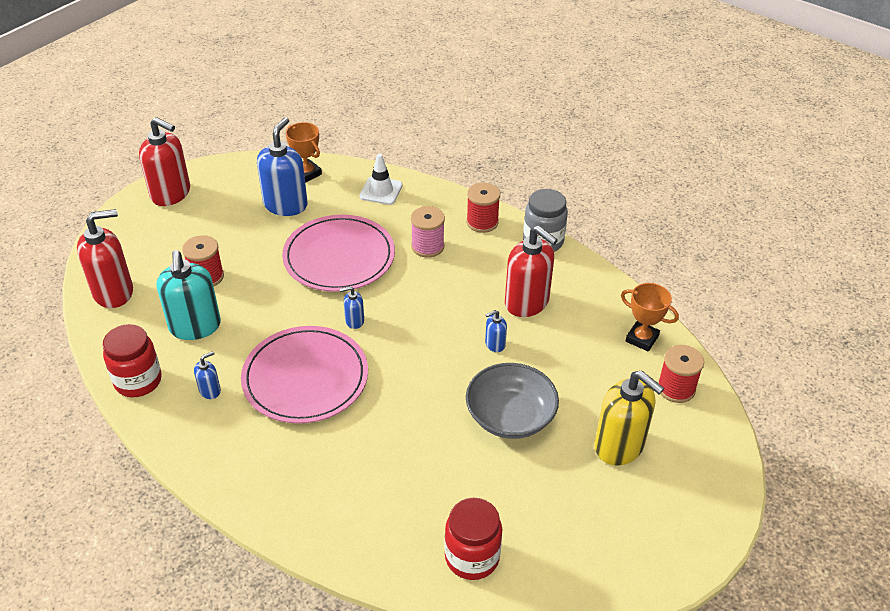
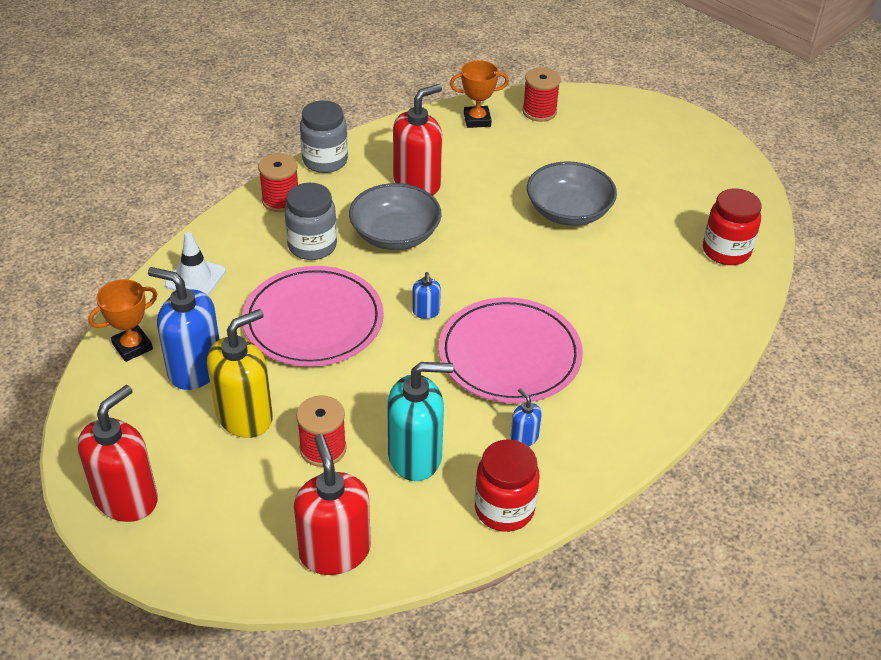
camera: 85 degrees left, 0 degrees up
pink spool [411,206,445,258] -> grey jar [285,183,337,260]
blue soap dispenser [485,310,507,352] -> none
yellow soap dispenser [594,370,664,466] -> yellow soap dispenser moved to [207,309,273,438]
orange trophy [621,283,679,352] -> orange trophy turned 45 degrees clockwise [450,60,509,128]
none -> grey bowl [349,183,441,250]

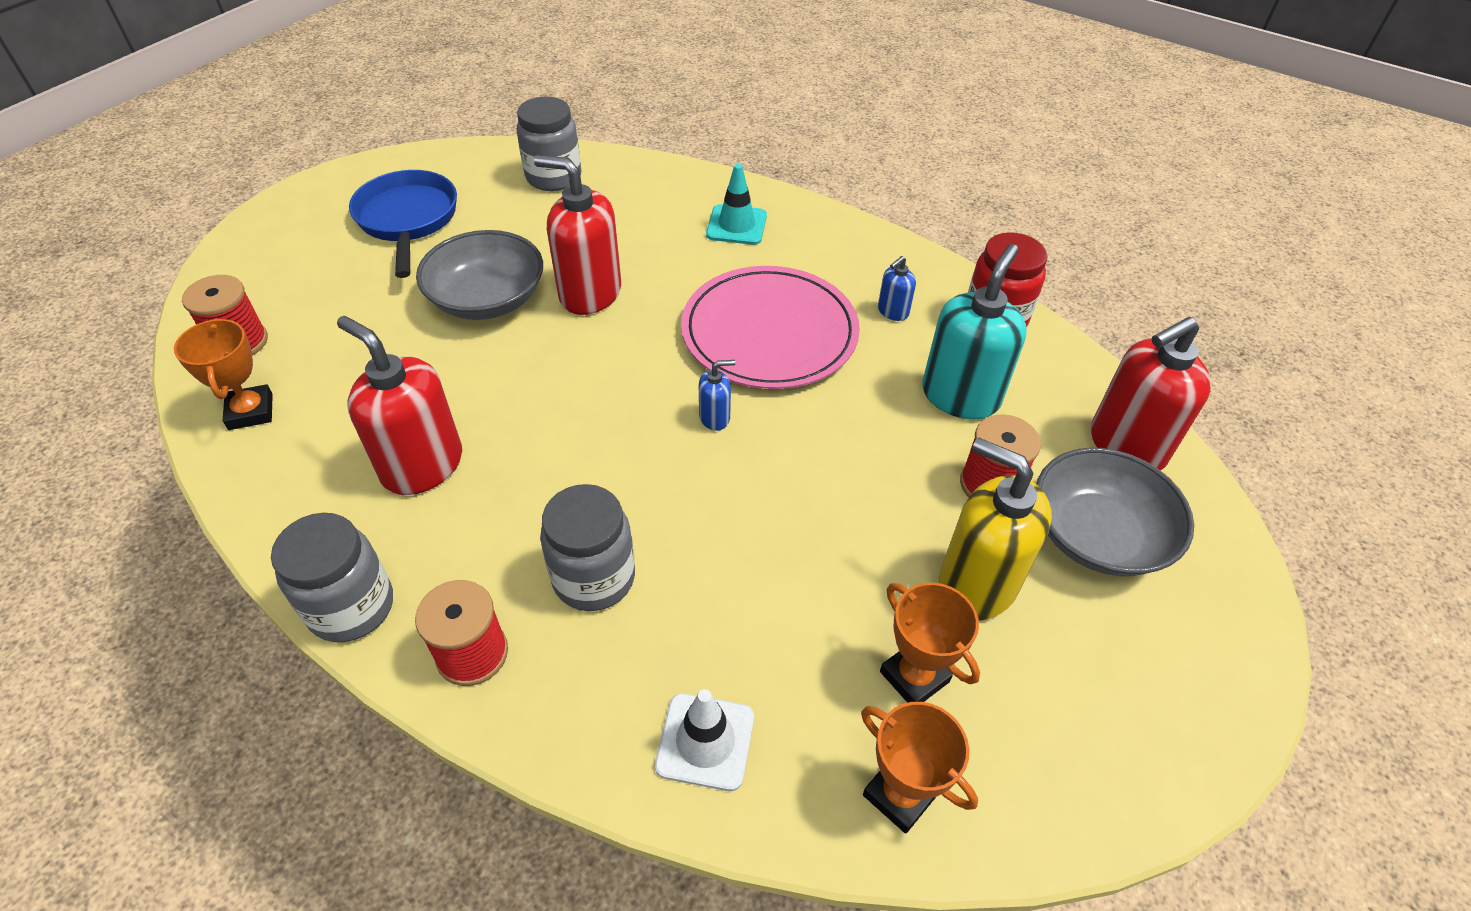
camera: 100 degrees left, 5 degrees up
red soap dispenser [78,385,158,522] -> red soap dispenser moved to [534,155,621,315]
blue soap dispenser [148,267,220,390] -> orange trophy [880,583,980,703]
pink plate [242,266,384,367] -> none
grey bowl [349,183,441,250] -> grey bowl moved to [1036,448,1194,576]
turquoise soap dispenser [387,362,454,481] -> turquoise soap dispenser turned 45 degrees clockwise [922,244,1027,419]
red jar [703,189,762,265] -> grey jar [517,97,581,191]
none -> blue pan [349,170,457,278]
none -> turquoise traffic cone [706,164,767,245]

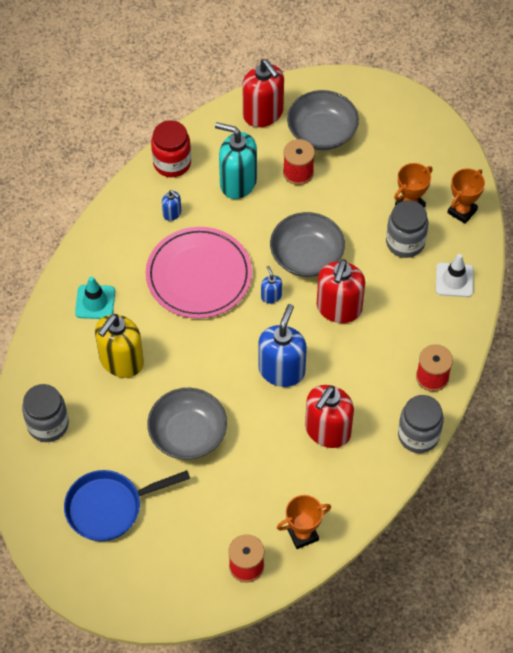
camera: 95 degrees left, 10 degrees up
red soap dispenser [534,155,621,315] -> red soap dispenser moved to [317,259,365,323]
grey jar [540,484,635,611] -> grey jar moved to [386,200,428,258]
yellow soap dispenser [938,437,1052,620] -> yellow soap dispenser moved to [95,314,144,378]
none -> blue soap dispenser [258,304,307,387]
none -> grey bowl [270,212,345,277]

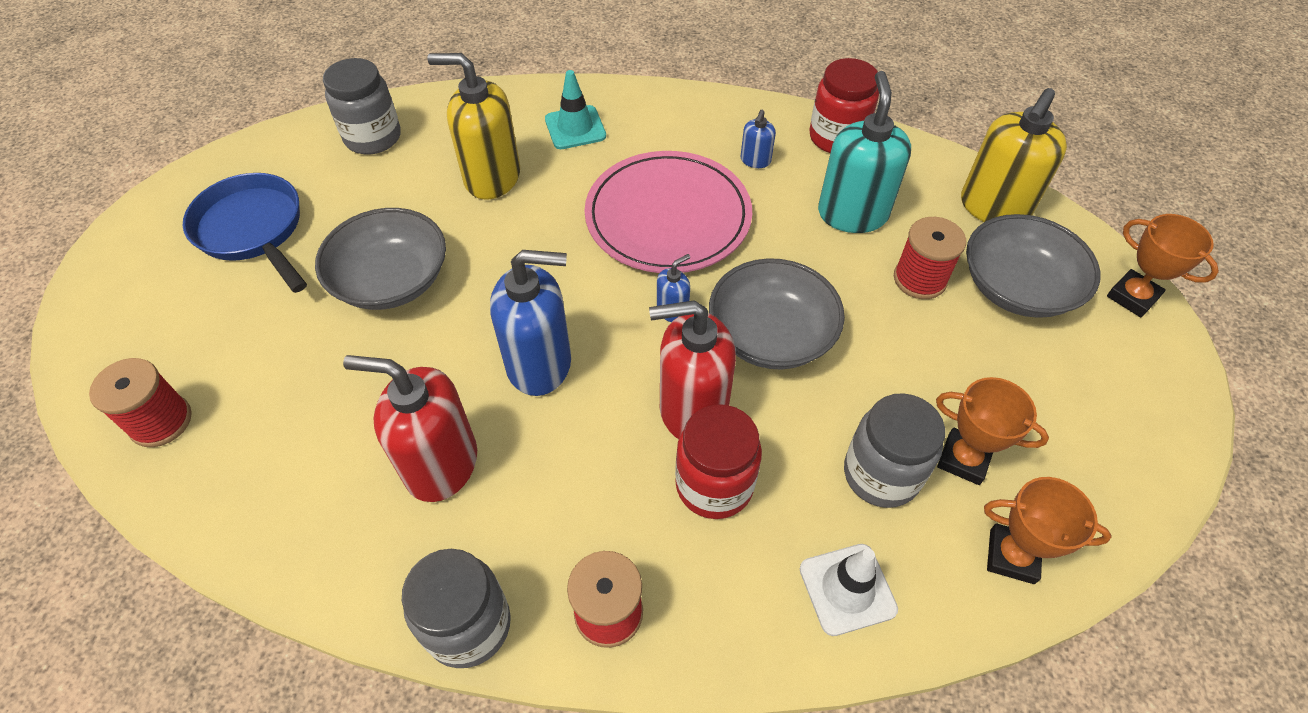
camera: 70 degrees right, 5 degrees down
red soap dispenser [243,59,284,127] -> yellow soap dispenser [961,88,1067,222]
orange trophy [277,495,331,549] -> orange trophy moved to [1107,214,1219,317]
none -> red jar [675,404,762,519]

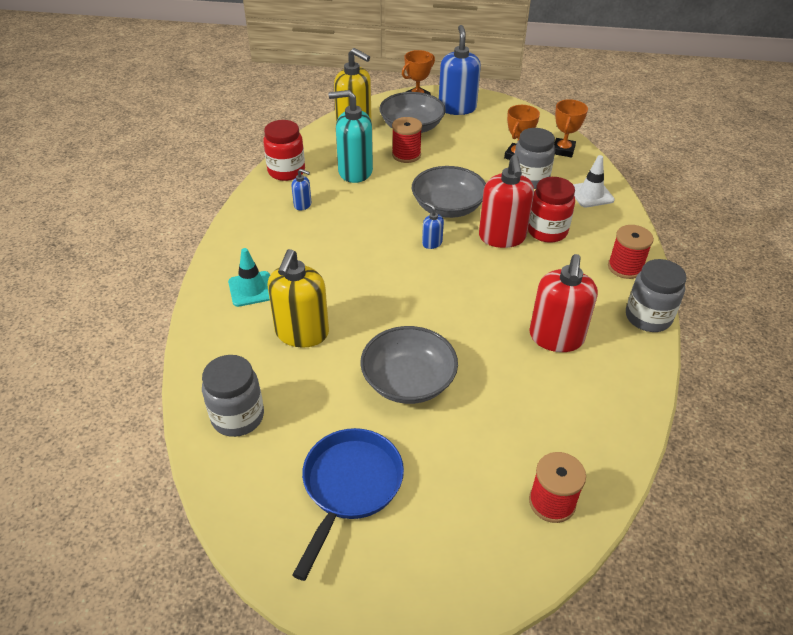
camera: 90 degrees left, 10 degrees down
blue pan [183,173,307,293] -> blue pan turned 150 degrees clockwise [293,428,404,581]
blue soap dispenser [490,250,571,396] -> blue soap dispenser moved to [439,25,481,115]
pink plate [585,151,752,273] -> none

